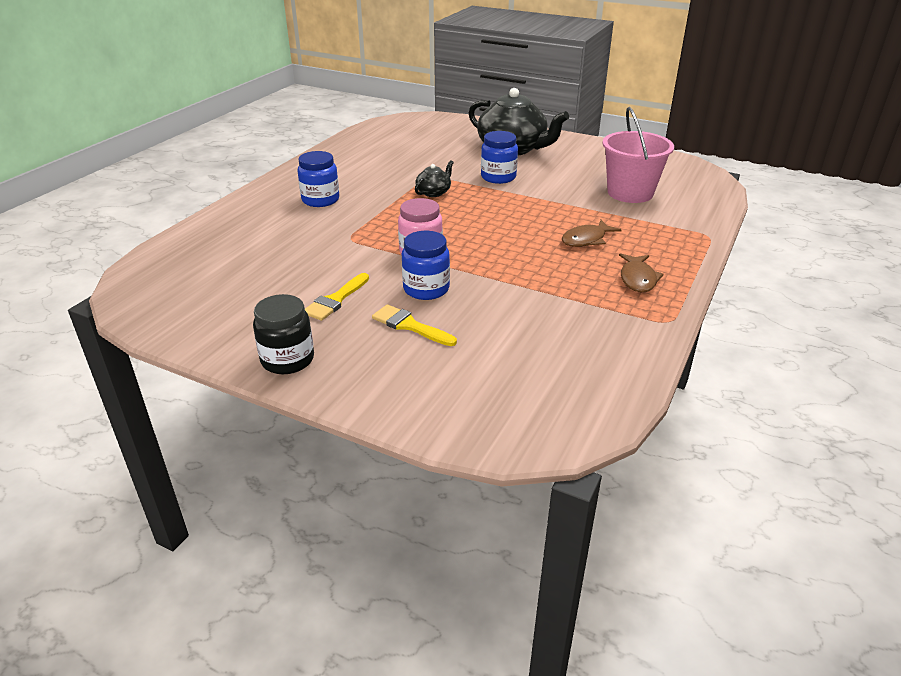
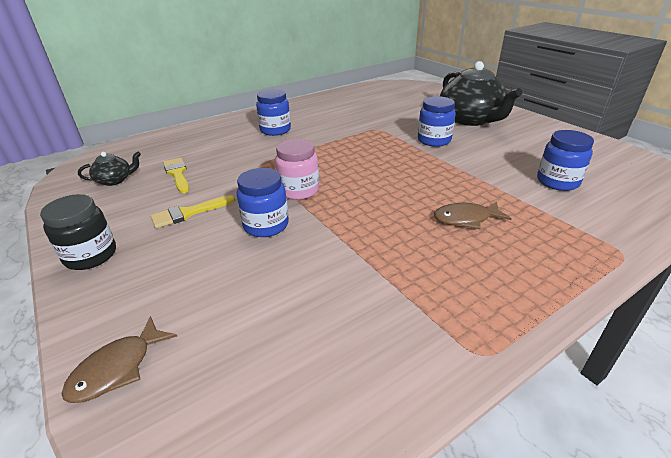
camera: 30 degrees right, 0 degrees up
yellow brush [372,304,457,346] -> yellow brush moved to [163,158,189,193]
black teapot [415,160,454,197] -> black teapot moved to [78,152,141,186]
pink bucket [602,107,674,203] -> blue jar [537,130,594,191]
brown fish [619,253,664,292] -> brown fish moved to [61,316,177,403]

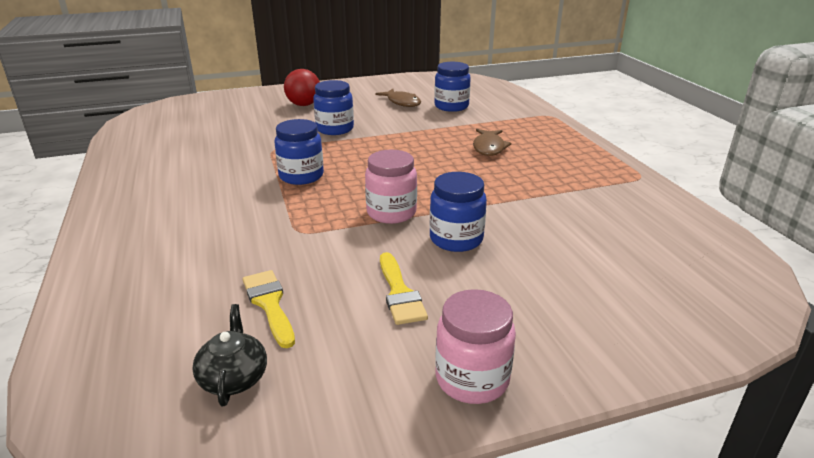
camera: 75 degrees left, 5 degrees down
black jar [40,194,116,270] -> pink jar [435,289,516,404]
brown fish [61,316,177,403] -> brown fish moved to [375,89,421,107]
yellow brush [163,158,189,193] -> yellow brush turned 75 degrees clockwise [242,270,295,348]
blue jar [256,89,291,136] -> blue jar moved to [275,119,324,185]
black teapot [440,61,522,126] -> red ball [284,69,320,106]

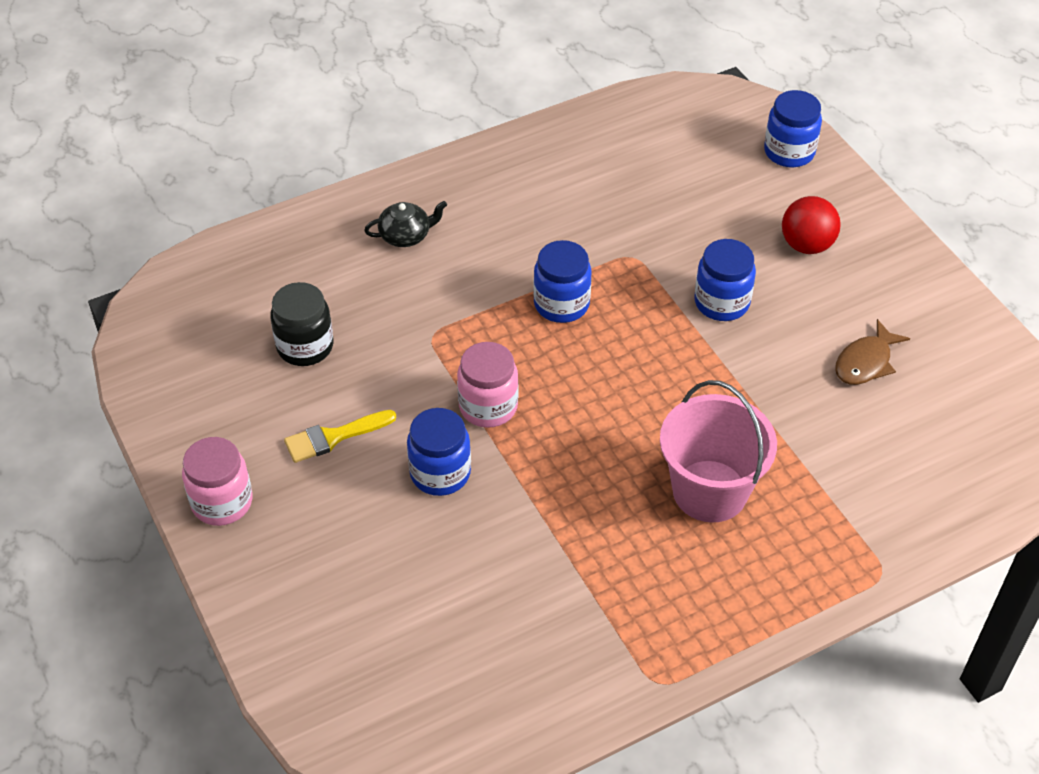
camera: 80 degrees right, 20 degrees up
black teapot [192,304,267,406] -> black teapot moved to [364,201,447,247]
yellow brush [242,270,295,348] -> black jar [270,282,333,366]
blue jar [434,62,471,112] -> blue jar moved to [764,90,822,167]
brown fish [473,129,512,156] -> pink bucket [660,380,777,523]

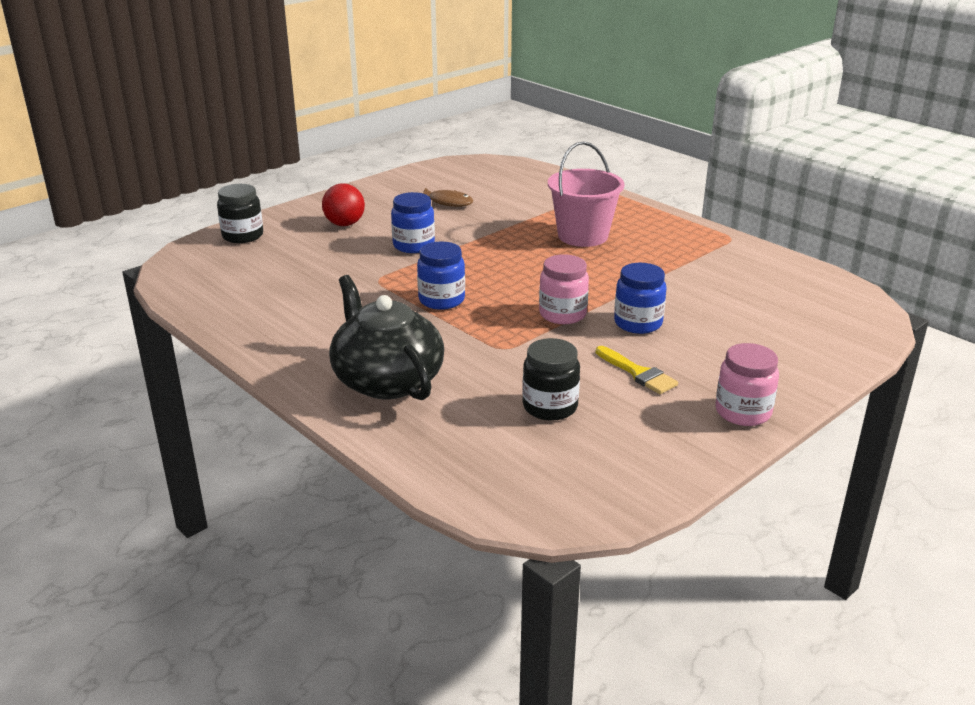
camera: 105 degrees left, 20 degrees down
black teapot [364,201,447,247] -> black teapot [329,275,444,400], size x2.22
blue jar [764,90,822,167] -> black jar [217,184,263,243]

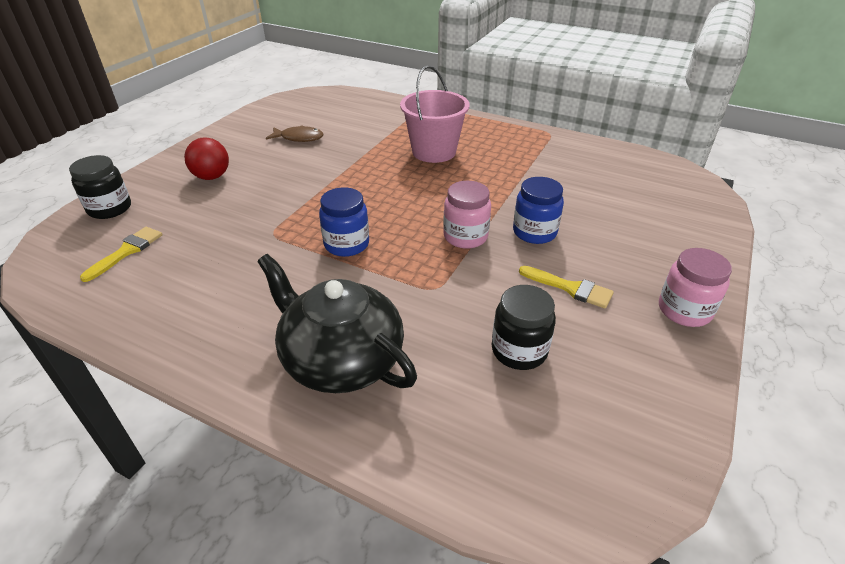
camera: 20 degrees left, 10 degrees up
blue jar [391,192,435,253] -> none
none -> yellow brush [80,227,162,282]

